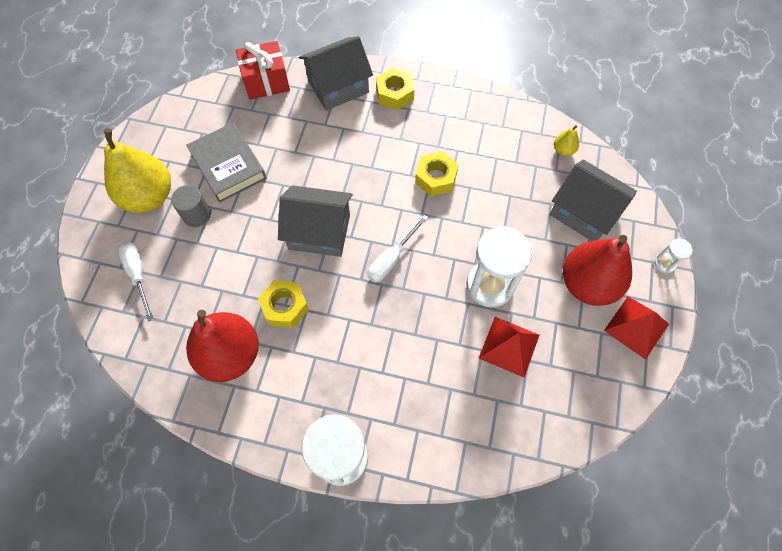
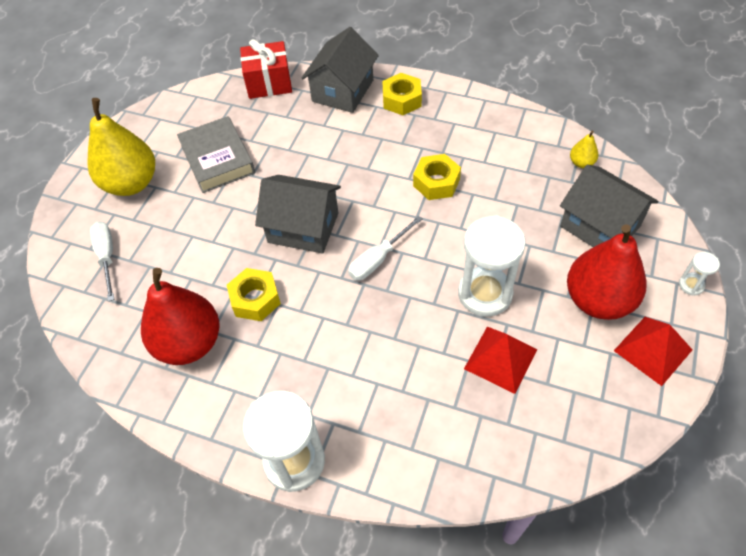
camera: 10 degrees right, 10 degrees down
grey cylinder [171,185,211,227] -> none
grey house [299,36,373,110] -> grey house turned 45 degrees counterclockwise [302,27,379,113]

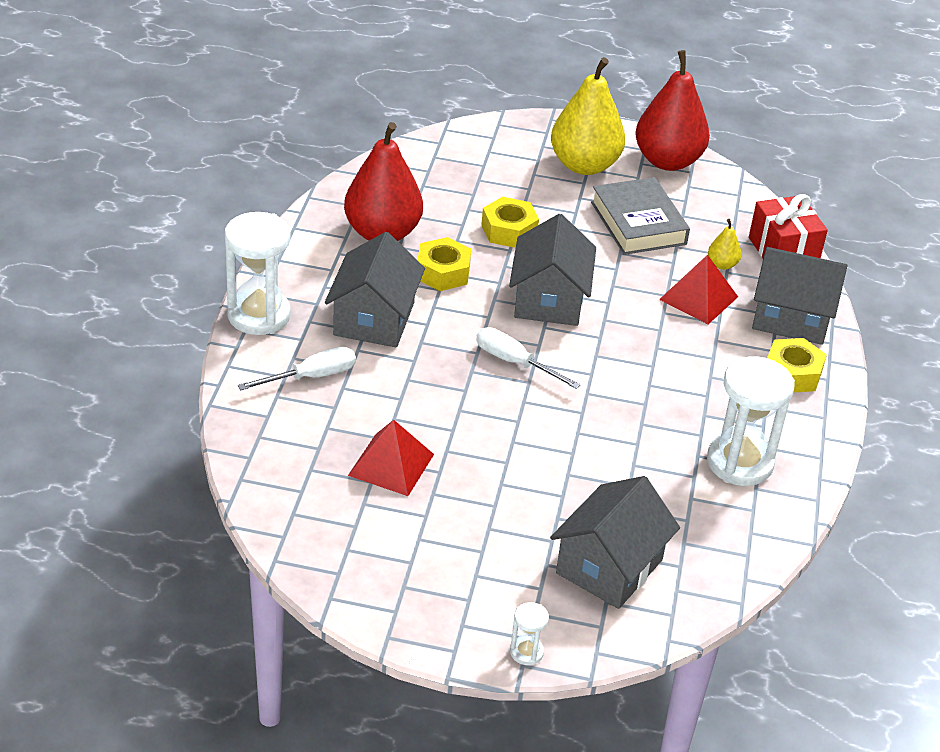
camera: 75 degrees right, 15 degrees down
white screwdriver [90,221,114,301] -> white screwdriver moved to [238,347,356,391]
grey book [177,116,255,193] -> grey book turned 75 degrees counterclockwise [591,177,690,255]
yellow nut [413,154,461,200] -> yellow nut moved to [481,197,539,248]
white hourglass [458,216,526,317] -> white hourglass moved to [707,356,795,486]
red pear [567,224,646,320] -> red pear moved to [635,50,710,171]
yellow pear [570,131,598,168] -> yellow pear moved to [708,219,742,270]
red pyramid [614,317,692,386] -> red pyramid moved to [659,255,738,324]
none -> grey house [325,232,425,347]

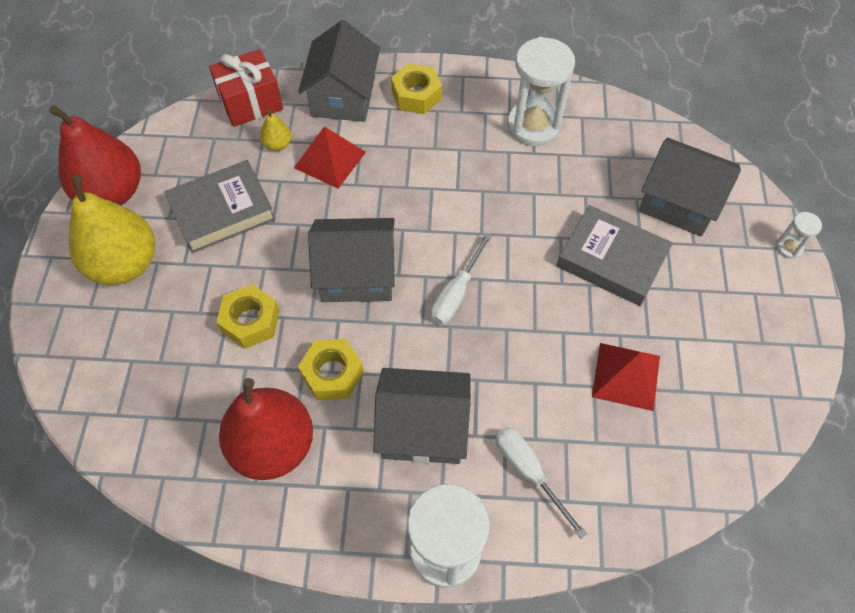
camera: 95 degrees left, 20 degrees up
none -> grey book [556,205,673,306]

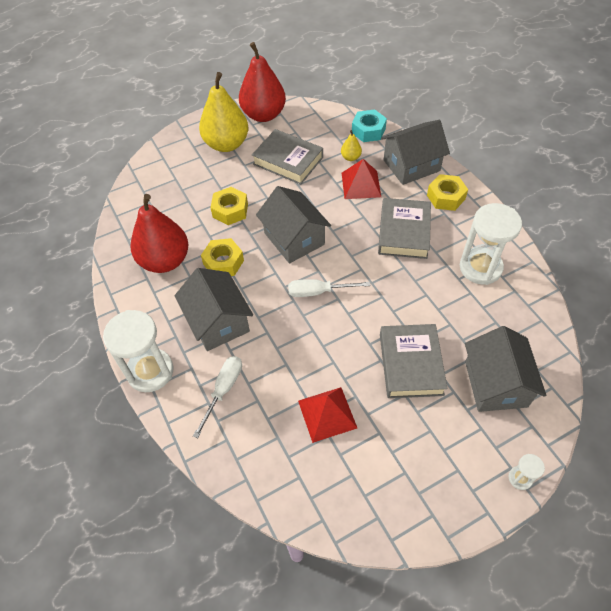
camera: 60 degrees right, 5 degrees down
red gift [209,49,283,127] -> turquoise nut [352,109,387,142]
none -> grey book [378,198,431,259]

